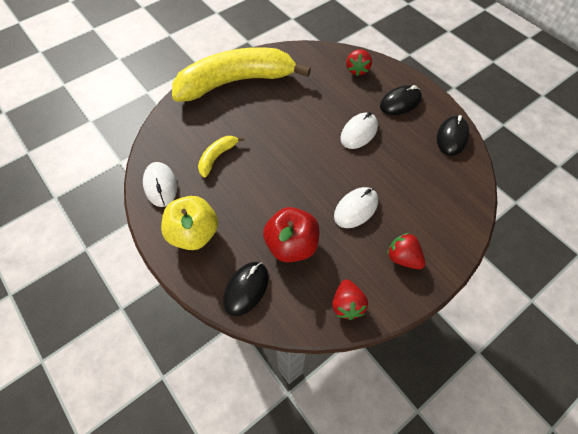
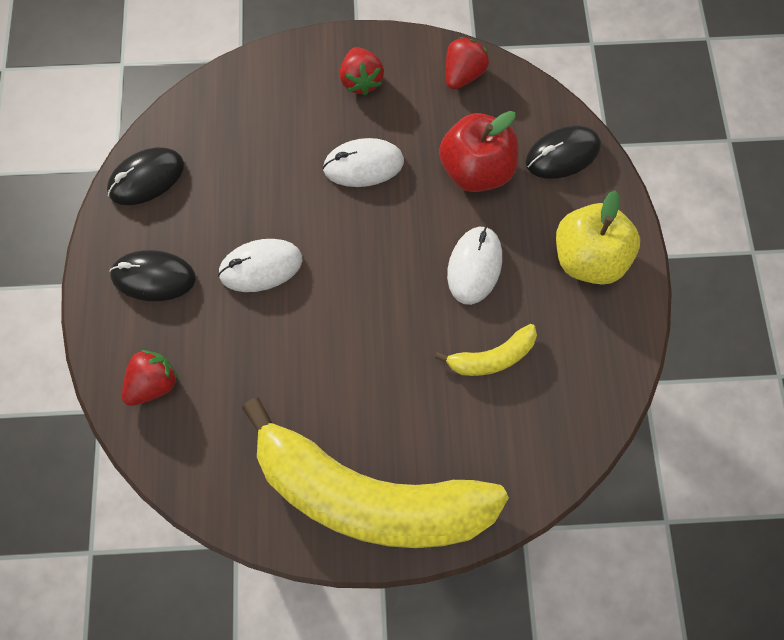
camera: 145 degrees left, 10 degrees up
white mouse [143,162,177,207] -> white mouse moved to [447,226,502,305]

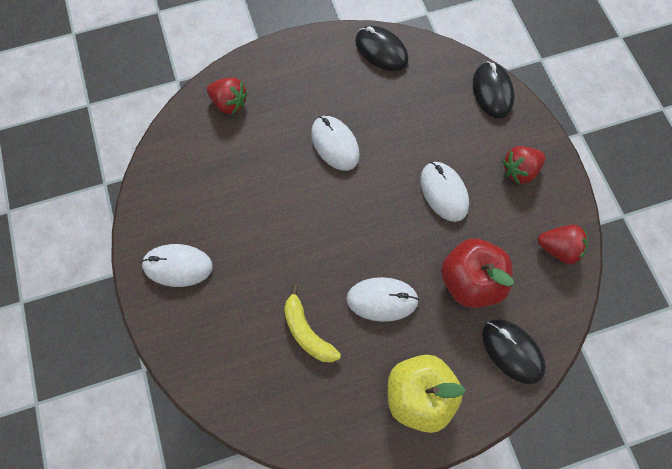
camera: 75 degrees right, 0 degrees up
black mouse [109,250,196,301] -> black mouse moved to [473,61,514,118]
yellow banana [242,398,509,548] -> white mouse [141,244,213,287]

